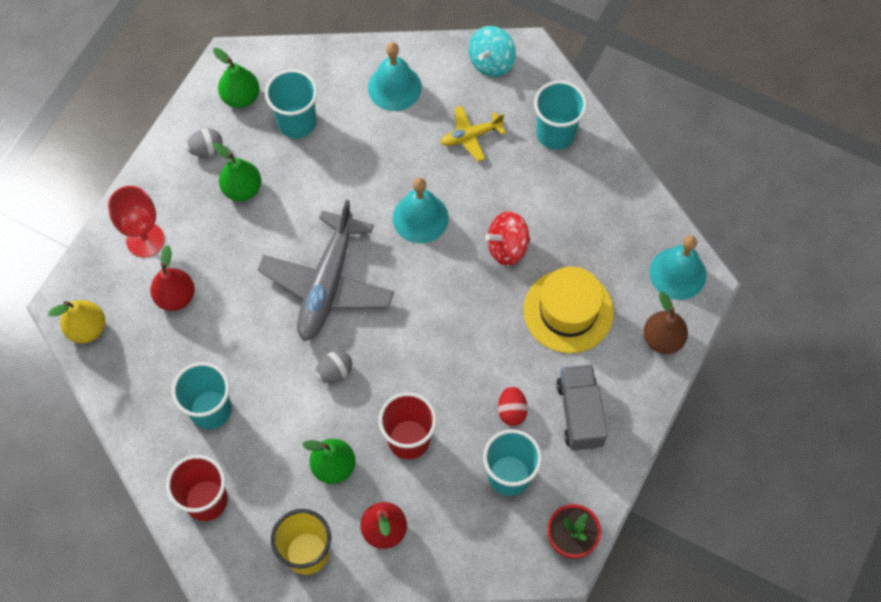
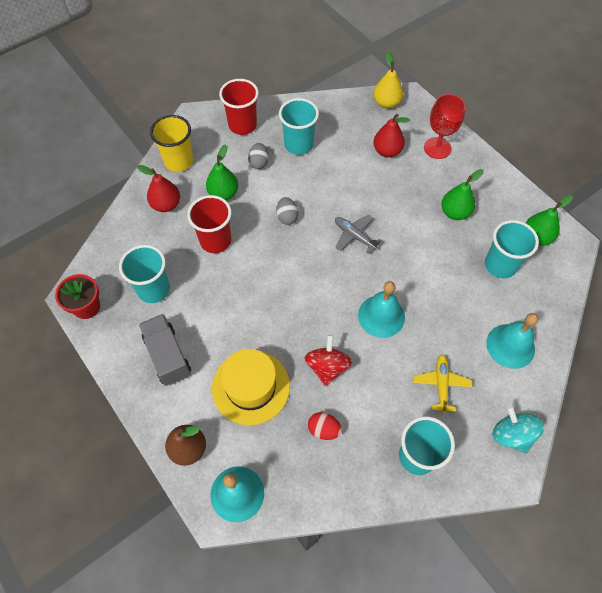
camera: 115 degrees right, 5 degrees down
grey egg [186,129,223,157] -> grey egg moved to [248,143,269,169]
grey plane [258,200,394,341] -> grey plane [335,215,382,254], size x0.49
red egg [498,386,528,426] -> red egg moved to [308,412,342,440]
grey truck [556,364,607,450] -> grey truck turned 135 degrees counterclockwise [139,314,191,386]

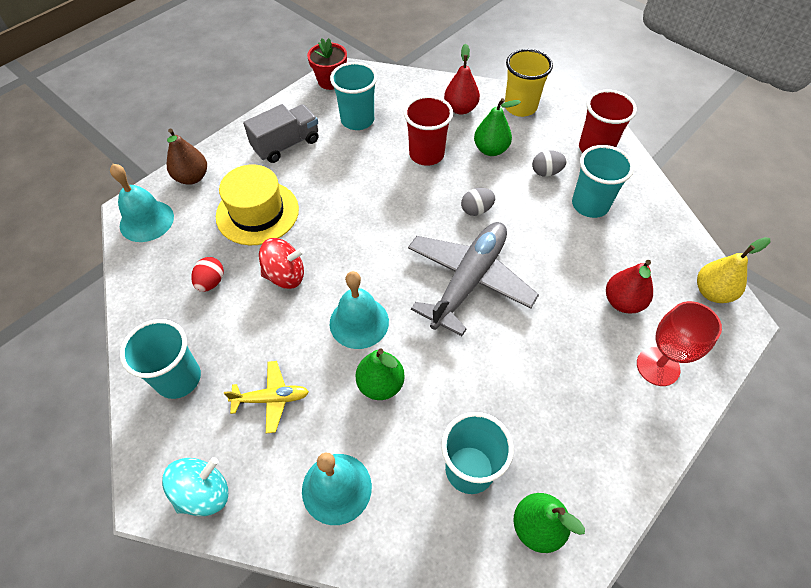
camera: 80 degrees right, 5 degrees down
grey plane [335,215,382,254] -> grey plane [408,222,539,336], size x2.04
green pear [441,169,484,220] -> green pear moved to [356,348,405,400]

